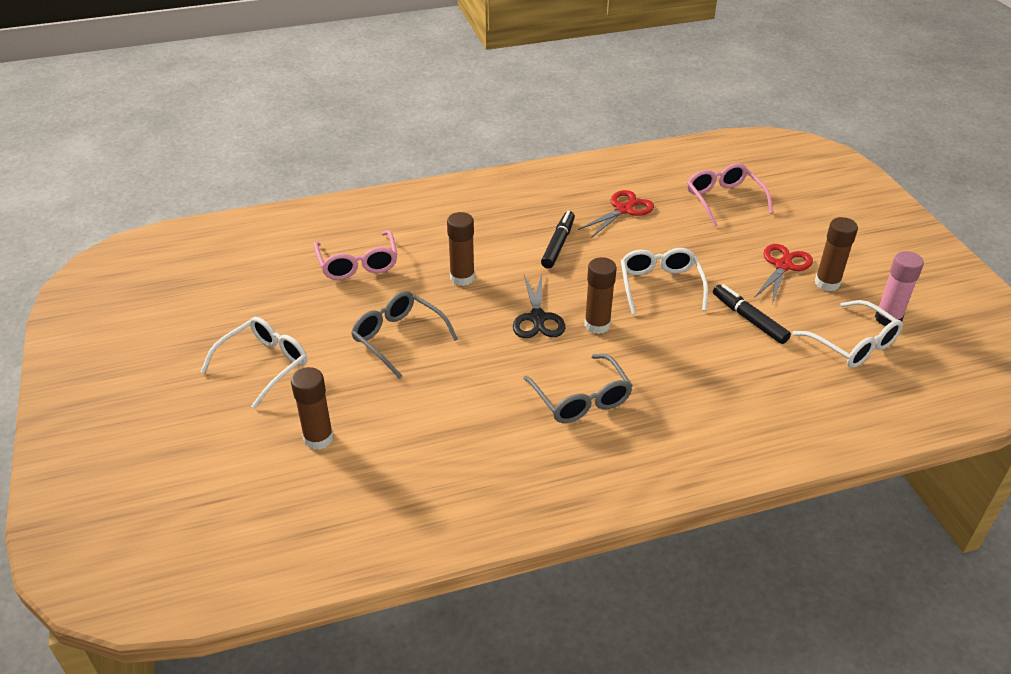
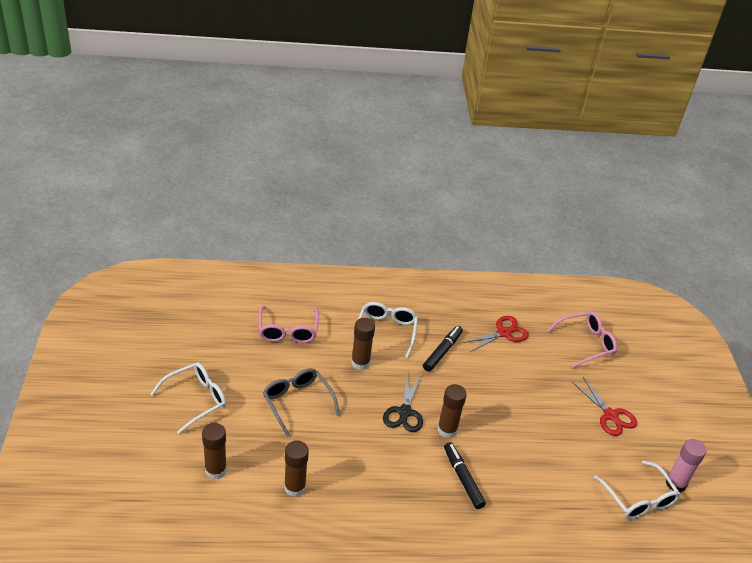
camera: 10 degrees right, 0 degrees up
grey glasses [523,354,633,423] -> none
white glasses [621,248,708,315] -> white glasses moved to [358,302,418,358]
pink glasses [687,163,773,227] -> pink glasses turned 75 degrees clockwise [547,311,617,368]
black marker [713,284,791,344] -> black marker moved to [444,442,486,509]
red scissors [754,244,813,304] -> red scissors turned 105 degrees clockwise [572,377,637,436]
brown glue stick [815,217,858,291] -> brown glue stick moved to [284,440,309,497]

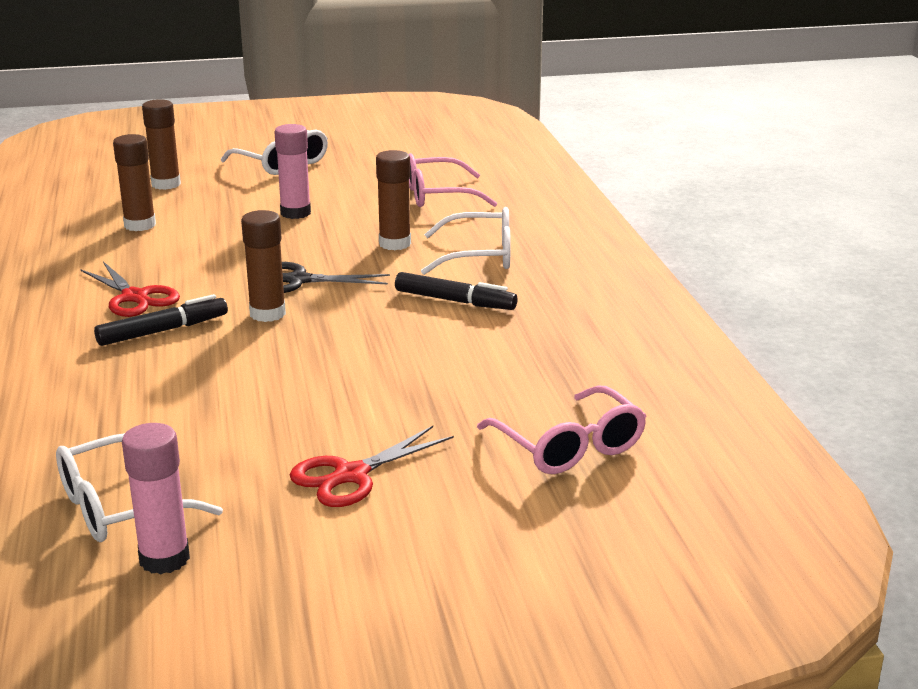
camera: 85 degrees right, 15 degrees down
grey glasses [263,368,340,437] -> pink glue stick [274,124,311,219]
red scissors [462,316,529,353] -> red scissors moved to [80,262,180,317]

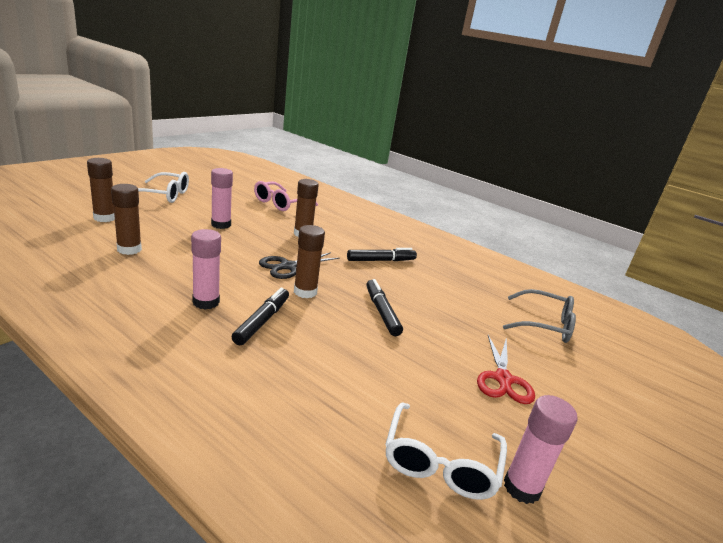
camera: 45 degrees left, 0 degrees up
red scissors [80,262,180,317] -> pink glue stick [191,229,221,310]
white glasses [421,207,510,275] -> none
pink glasses [477,386,646,474] -> grey glasses [503,289,576,343]
none -> black marker [366,279,403,336]

